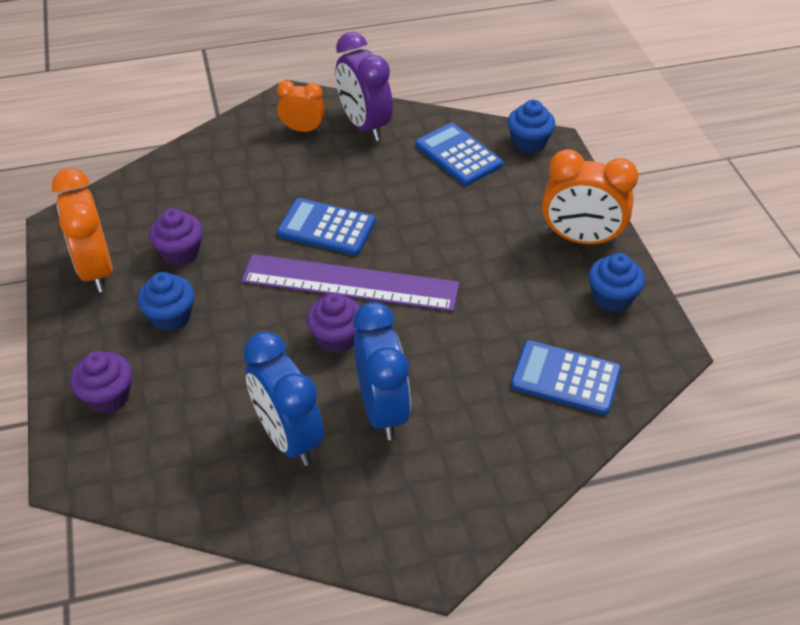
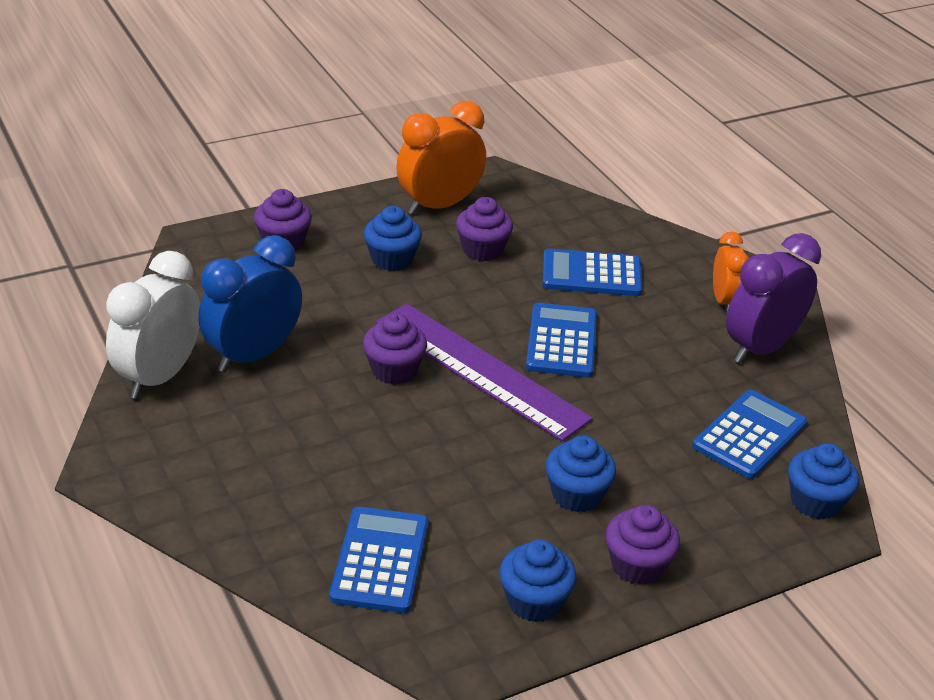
camera: 75 degrees right, 10 degrees down
purple ruler [241,254,459,311] -> purple ruler turned 45 degrees counterclockwise [376,304,593,441]
blue clock [353,302,411,440] -> none
orange clock [542,149,638,246] -> purple cupcake [606,505,680,585]
none -> white clock [106,251,200,399]
none -> blue calculator [543,249,642,296]
none -> blue cupcake [545,435,616,512]

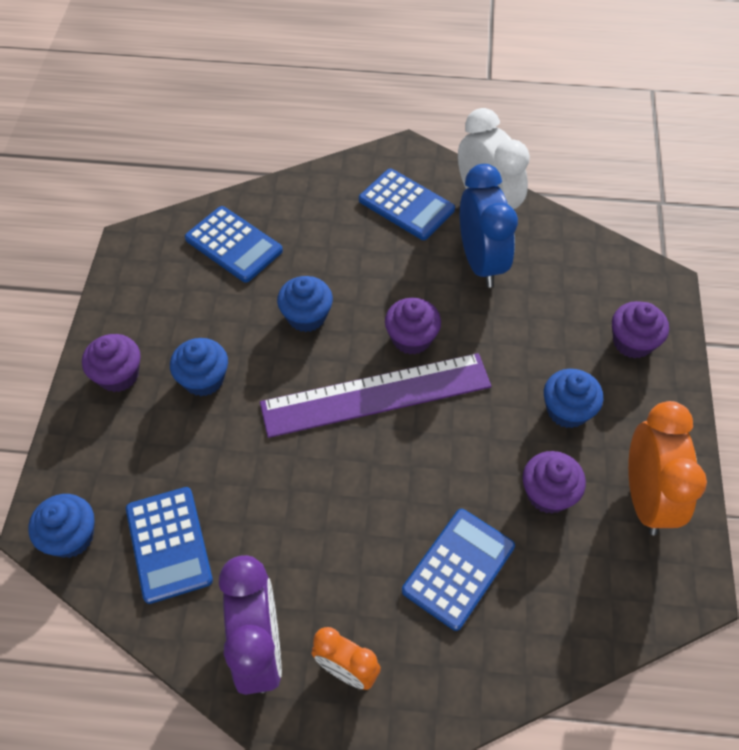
camera: 125 degrees right, 20 degrees up
blue cupcake [500,540,577,622] -> blue cupcake moved to [277,276,333,332]
blue calculator [526,303,597,378] -> blue calculator moved to [359,169,455,240]

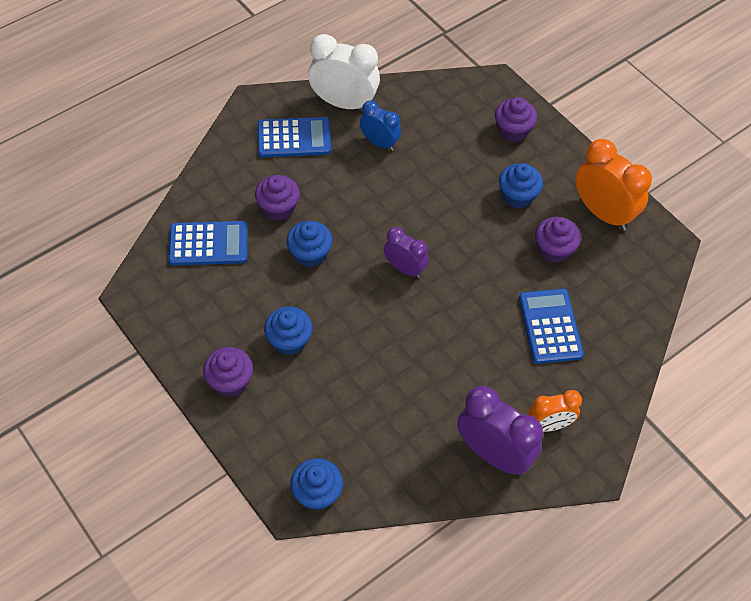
camera: 45 degrees left, 0 degrees up
blue calculator [126,487,213,604] -> none
purple ruler [260,353,491,438] -> purple clock [384,227,429,278]
purple cupcake [385,298,441,355] -> purple cupcake moved to [255,175,300,221]
blue clock [460,164,518,288] -> blue clock [360,100,401,151], size x0.60

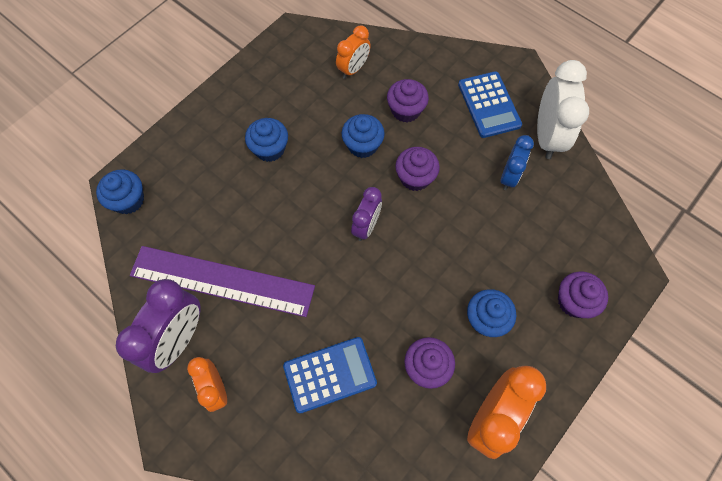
camera: 80 degrees right, 10 degrees up
blue calculator [168,221,248,266] -> orange clock [336,25,371,79]
purple cupcake [203,347,253,397] -> purple cupcake moved to [395,147,440,191]
none -> purple ruler [130,246,315,317]

